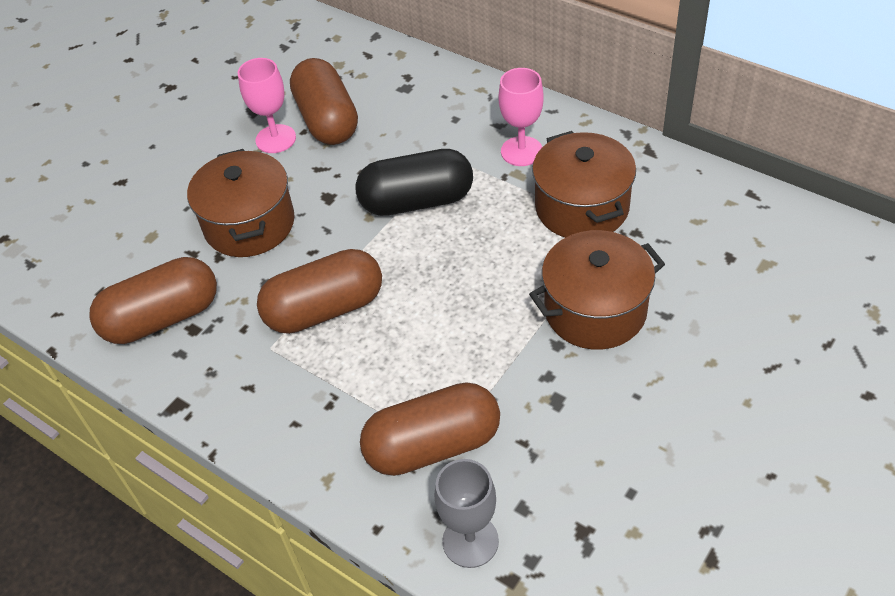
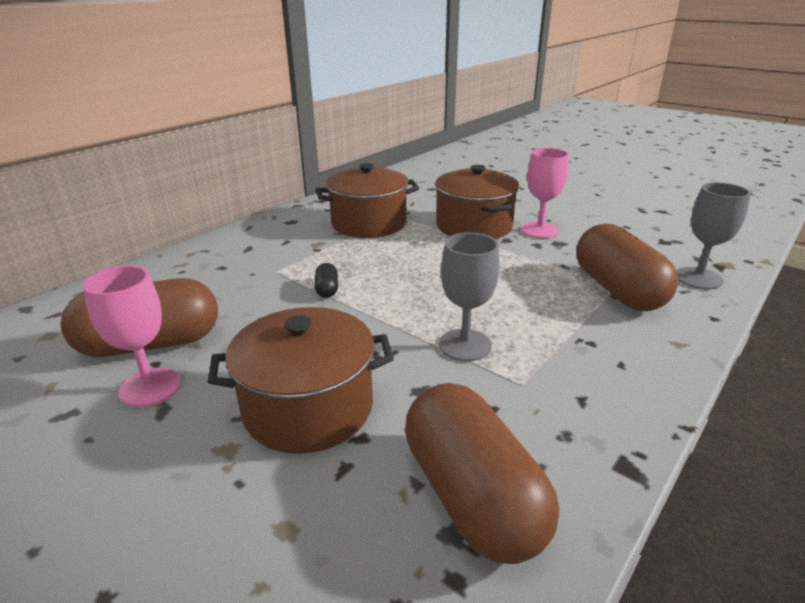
camera: 90 degrees left, 20 degrees down
brown capsule [257,249,382,334] -> grey goblet [439,233,500,361]
black capsule [355,149,473,216] -> black capsule [315,263,338,298], size x0.40
pink goblet [498,68,544,166] -> pink goblet moved to [521,148,569,238]

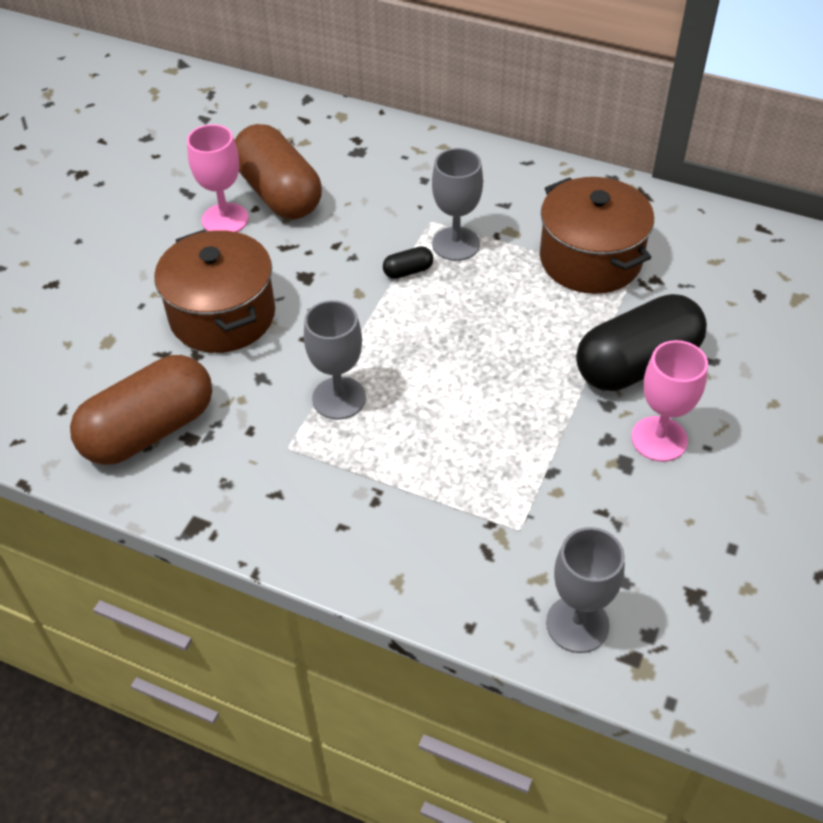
camera: 75 degrees right, 20 degrees up
brown pot [435,165,520,239] -> black capsule [576,294,707,391]
brown capsule [576,224,679,311] -> none
none -> grey goblet [432,148,483,261]

